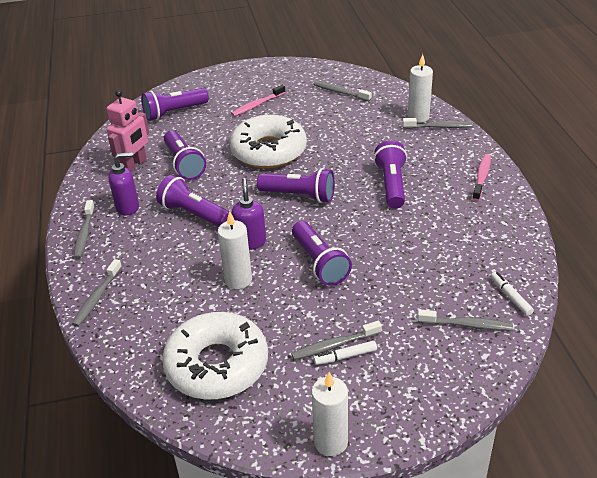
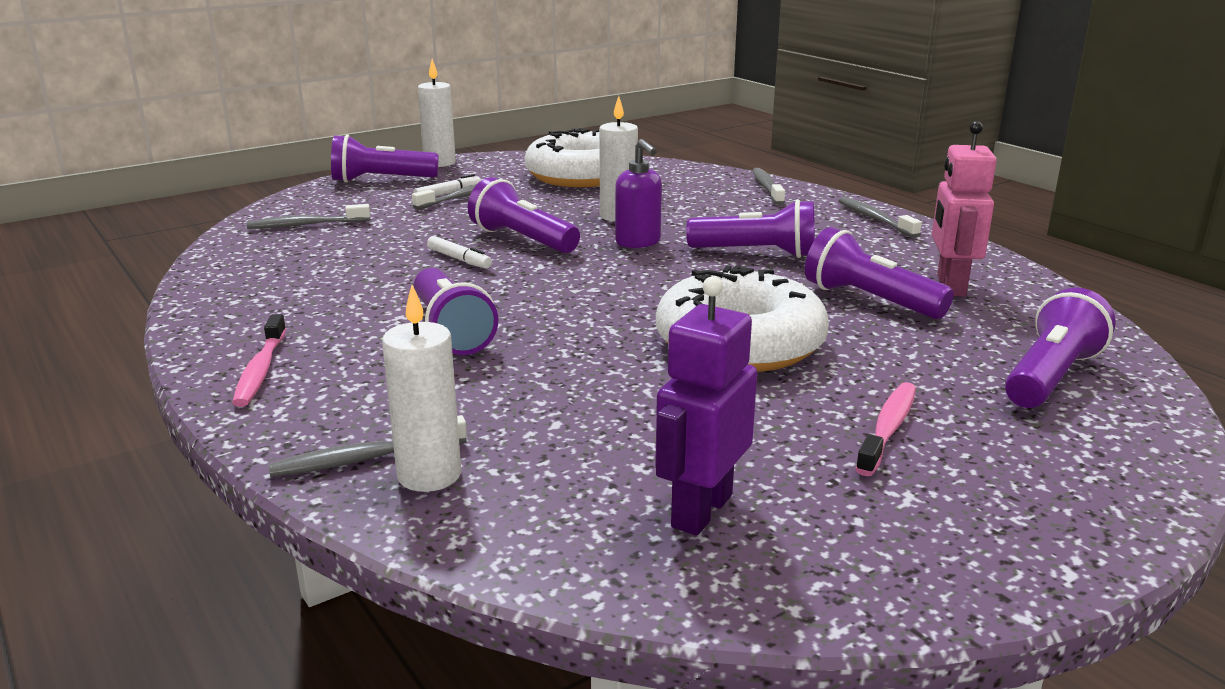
camera: 155 degrees right, 15 degrees down
purple soap dispenser [108,152,139,216] -> none
purple flashlight [257,168,335,203] -> purple flashlight moved to [331,134,439,183]
grey toothbrush [314,81,372,101] -> purple robot [655,276,757,536]
white marker [491,272,534,316] -> white marker moved to [427,236,492,269]

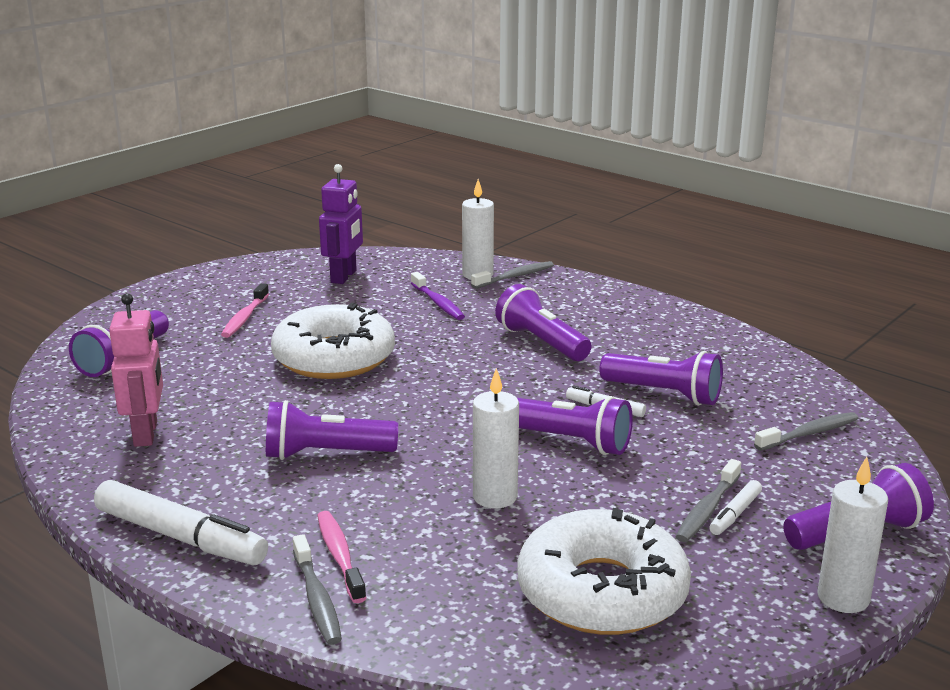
camera: 165 degrees right, 0 degrees up
pink toothbrush [232,314,286,407] -> pink toothbrush moved to [317,511,367,603]
purple soap dispenser [615,139,662,248] -> none
purple flashlight [805,227,954,319] -> purple flashlight moved to [599,351,723,406]
grey toothbrush [838,197,922,238] -> white marker [94,480,268,565]
none -> purple toothbrush [411,272,465,320]

